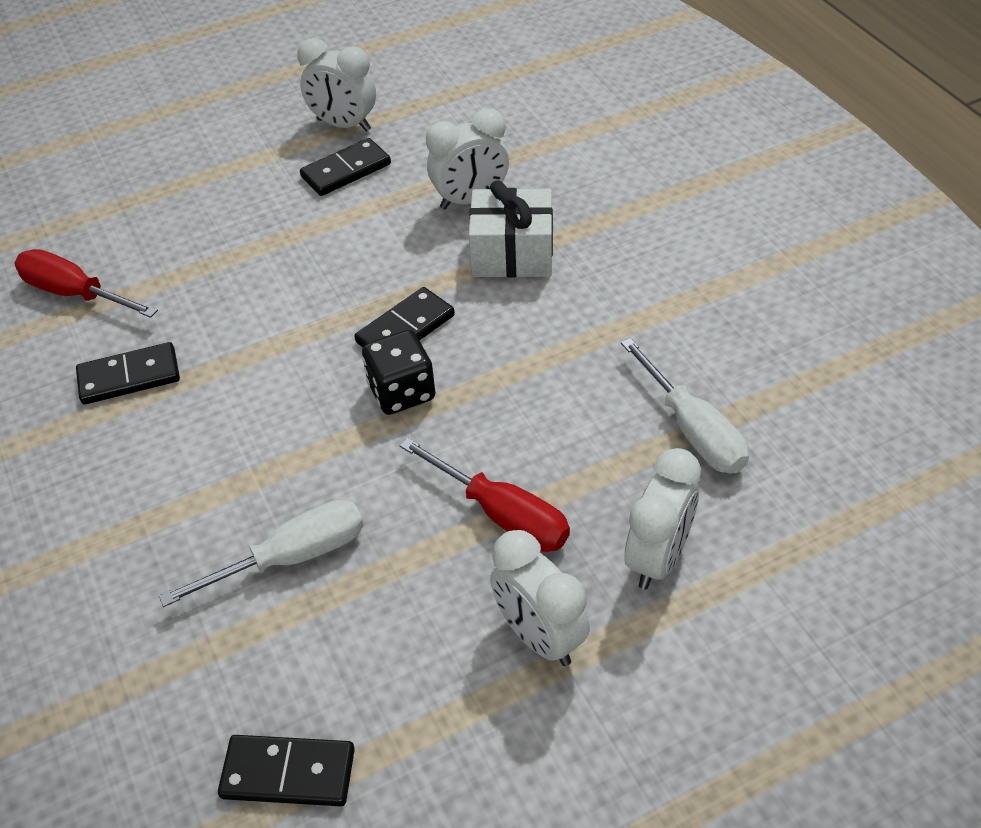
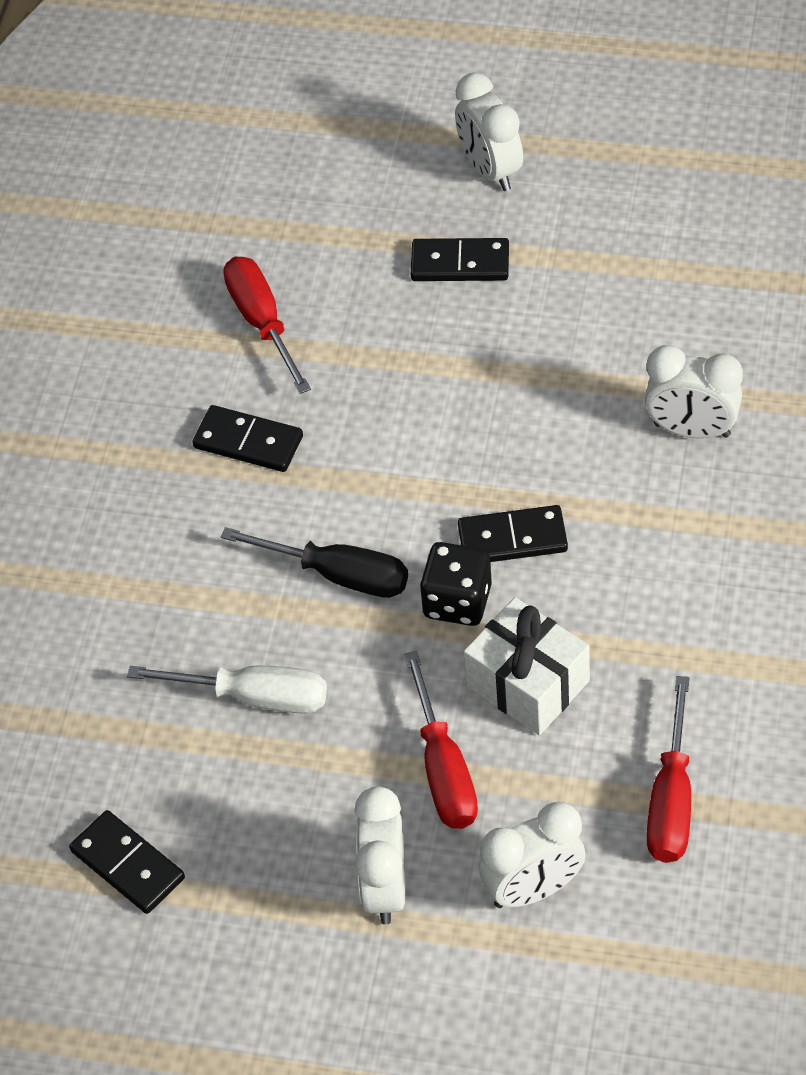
camera: 40 degrees right, 5 degrees up
white clock [297,38,376,132] -> white clock moved to [455,72,523,191]
black domino [300,138,391,196] -> black domino moved to [411,238,509,281]
white gift [469,180,553,278] -> white gift moved to [464,597,590,735]
white screwdriver [621,338,749,474] -> red screwdriver [647,676,691,863]
none -> black screwdriver [220,527,408,598]

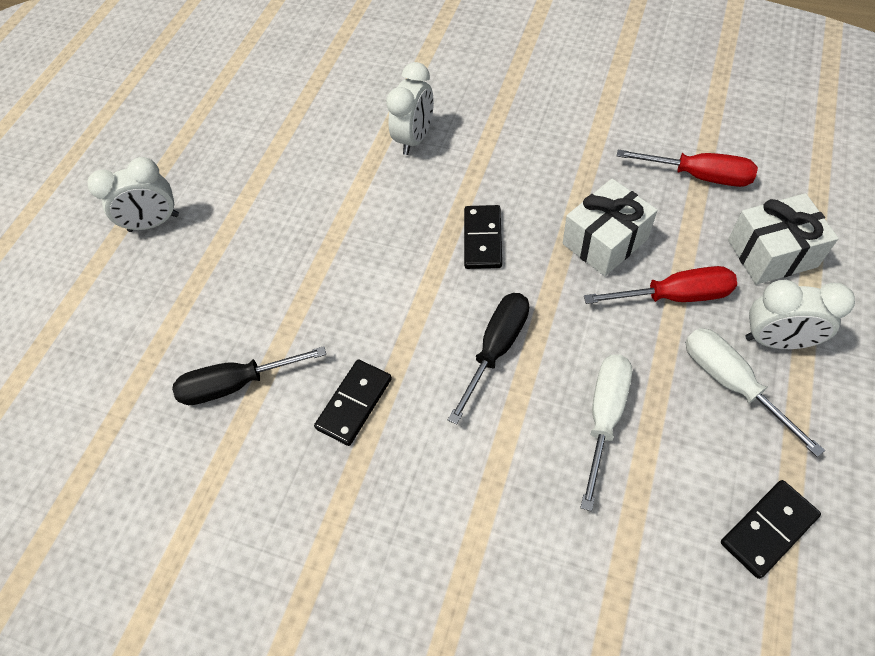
camera: 80 degrees left, 5 degrees up
red screwdriver [223,256,311,394] -> black screwdriver [172,346,326,405]
black domino [411,238,509,281] -> none
black dice [420,542,492,626] -> none
white clock [479,802,586,908] -> white gift [728,193,839,285]
none -> white screwdriver [685,328,825,457]

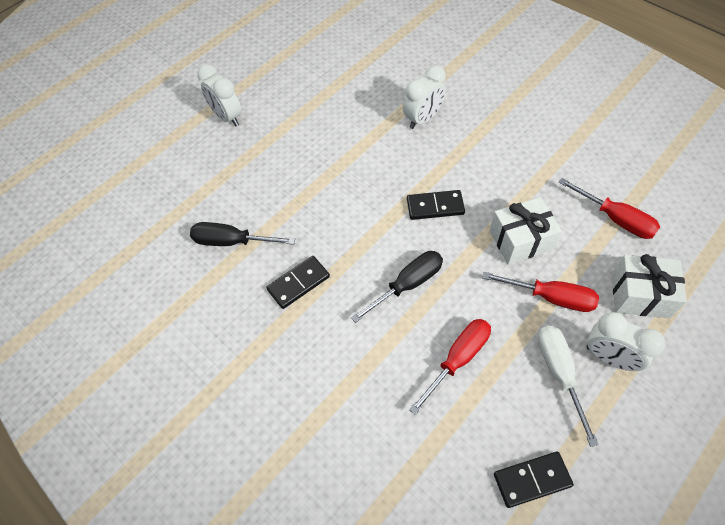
camera: 20 degrees right, 0 degrees up
white clock [87,157,179,232] -> white clock turned 45 degrees clockwise [197,64,242,126]
black domino [464,205,502,269] -> black domino turned 60 degrees clockwise [407,190,465,220]
white screwdriver [580,354,632,511] -> red screwdriver [409,319,491,415]

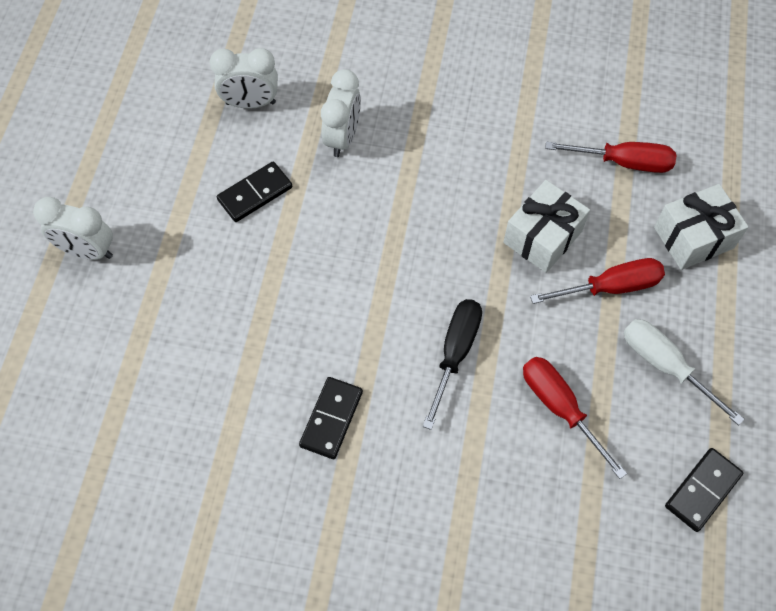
camera: 35 degrees left, 5 degrees up
black screwdriver [190,222,295,246] -> none
black domino [407,190,465,220] -> black domino moved to [217,162,292,222]
red screwdriver [409,319,491,415] -> red screwdriver turned 45 degrees counterclockwise [523,357,627,479]
white clock [587,312,666,371] -> white clock moved to [210,48,278,109]

